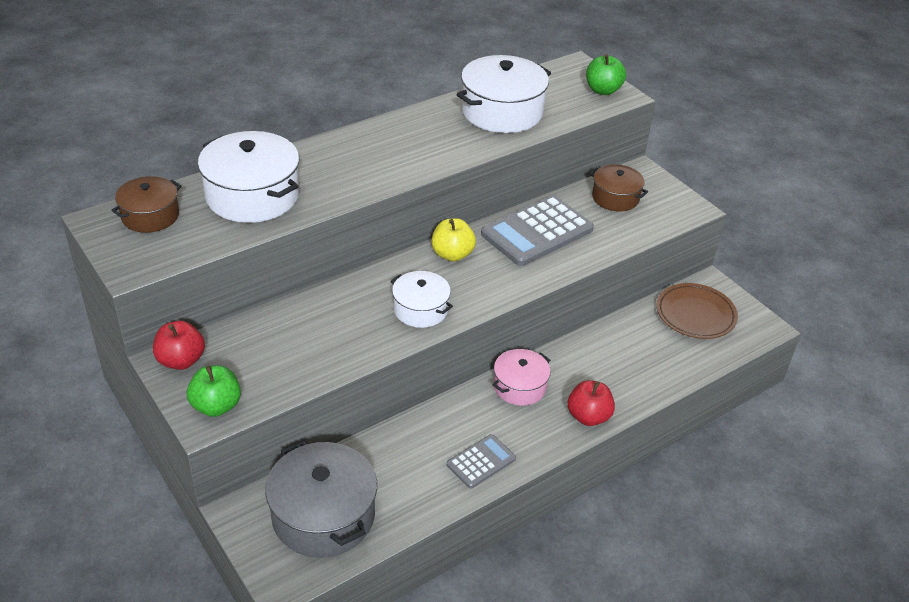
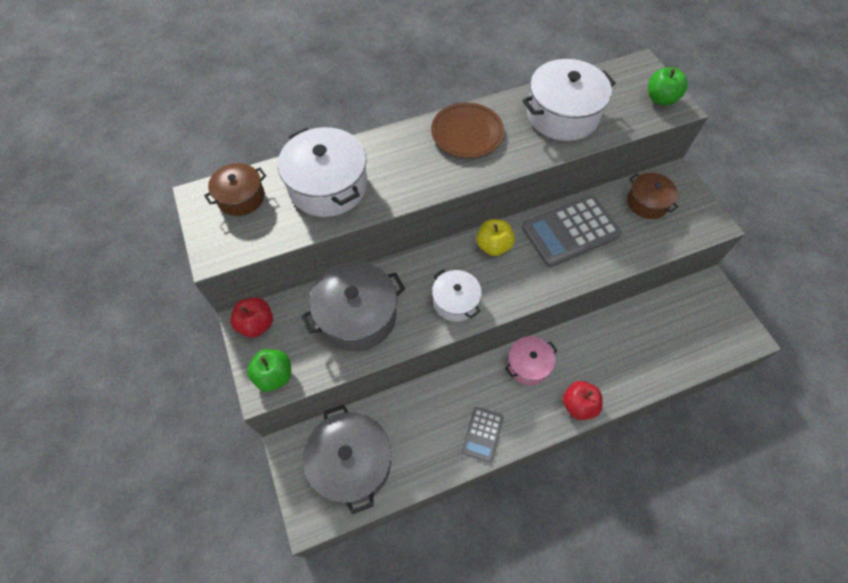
camera: 15 degrees right, 20 degrees up
grey calculator [447,434,516,489] -> grey calculator turned 135 degrees clockwise [461,407,504,463]
brown plate [656,283,738,339] -> brown plate moved to [431,103,504,158]
none -> grey pot [301,262,405,351]

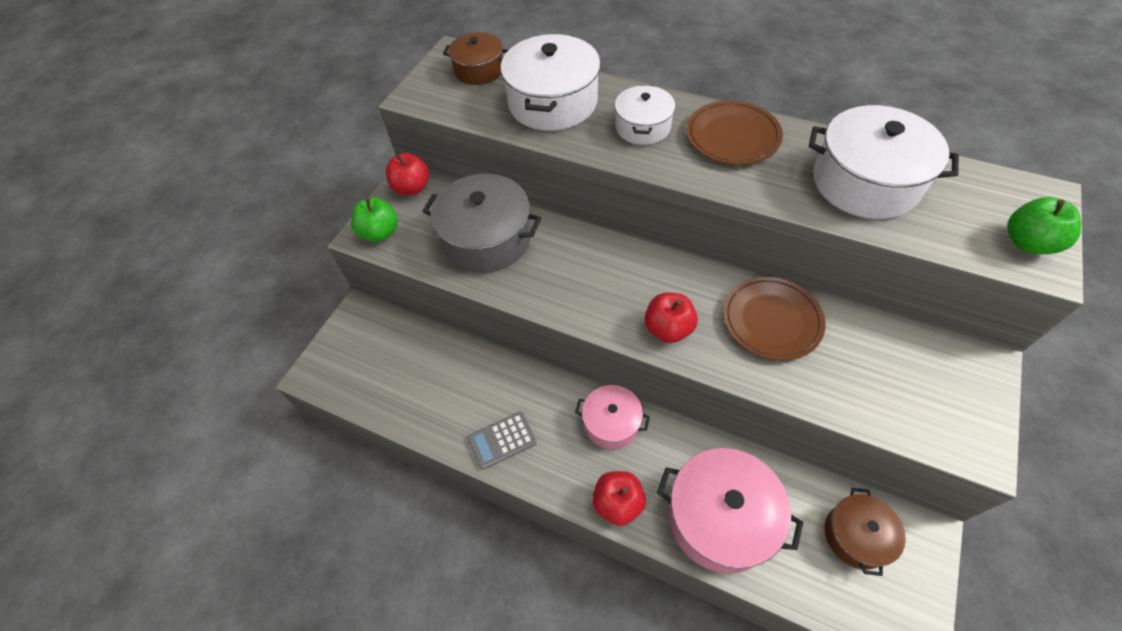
camera: 50 degrees right, 5 degrees down
grey pot [303,405,391,514] -> none
white pot [432,270,482,322] -> white pot moved to [615,85,675,145]
yellow apple [476,219,515,256] -> none
grey calculator [522,195,622,267] -> brown plate [723,277,825,361]
brown pot [627,173,679,219] -> brown pot moved to [825,488,906,576]
none -> red apple [644,293,698,343]
none -> pink pot [657,448,803,574]

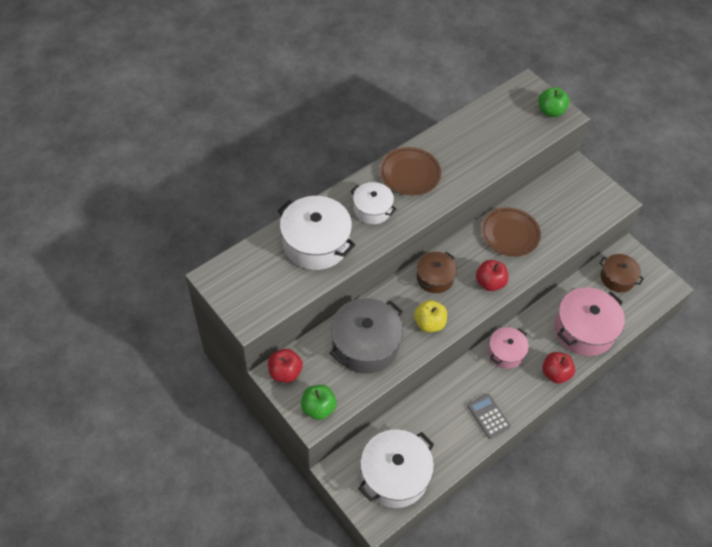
camera: 70 degrees left, 0 degrees up
brown pot [443,32,508,85] -> brown pot moved to [417,252,457,293]
grey calculator [468,412,537,470] -> grey calculator turned 150 degrees clockwise [468,394,511,439]
white pot [809,105,959,219] -> white pot moved to [358,430,434,508]
none -> yellow apple [414,300,447,332]

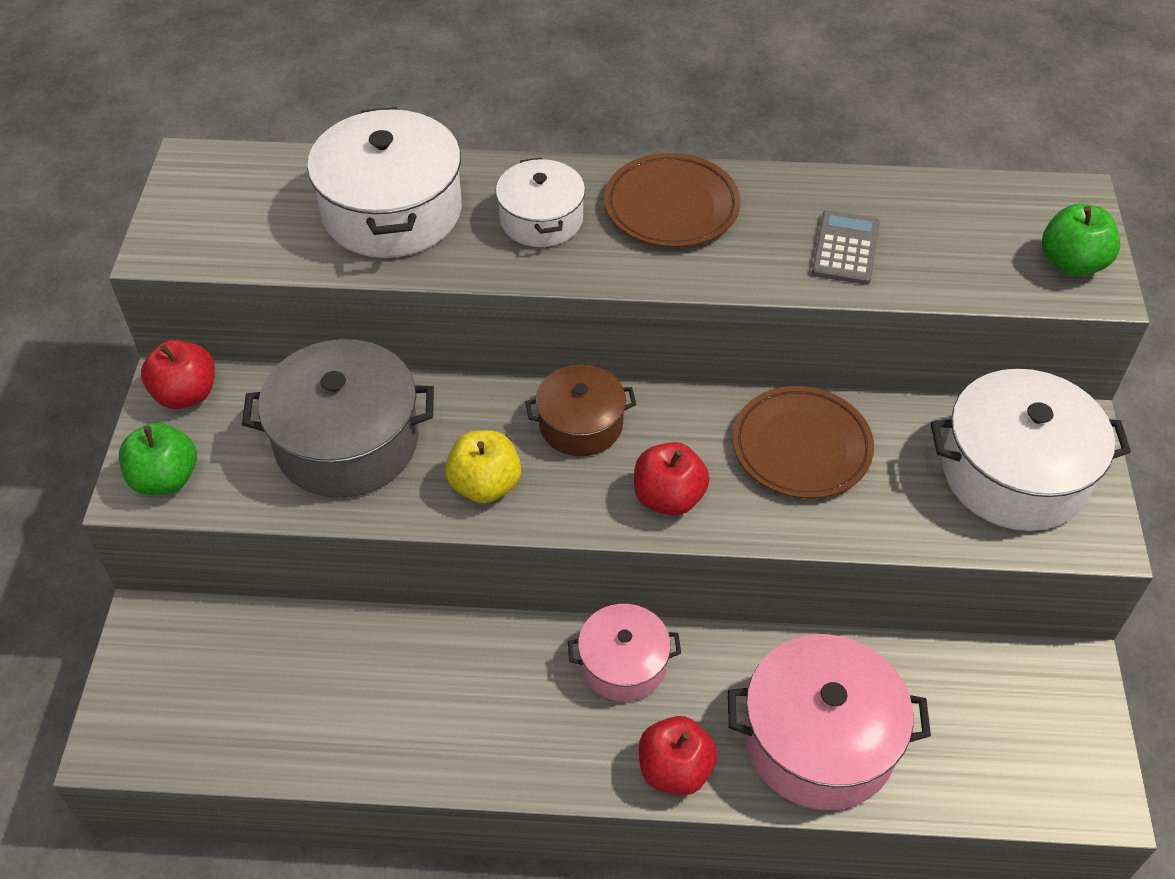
camera: 45 degrees right, 5 degrees down
white pot [358,430,434,508] -> white pot moved to [931,369,1131,531]
grey calculator [468,394,511,439] -> grey calculator moved to [812,210,880,285]
brown pot [599,254,644,292] -> none

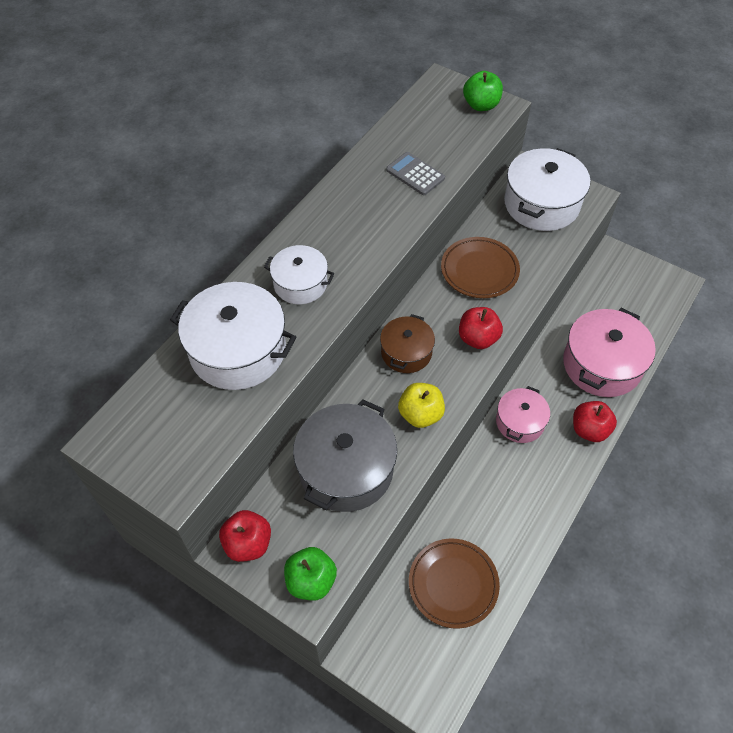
camera: 60 degrees left, 5 degrees up
brown plate [604,153,741,247] -> brown plate moved to [409,539,500,629]

